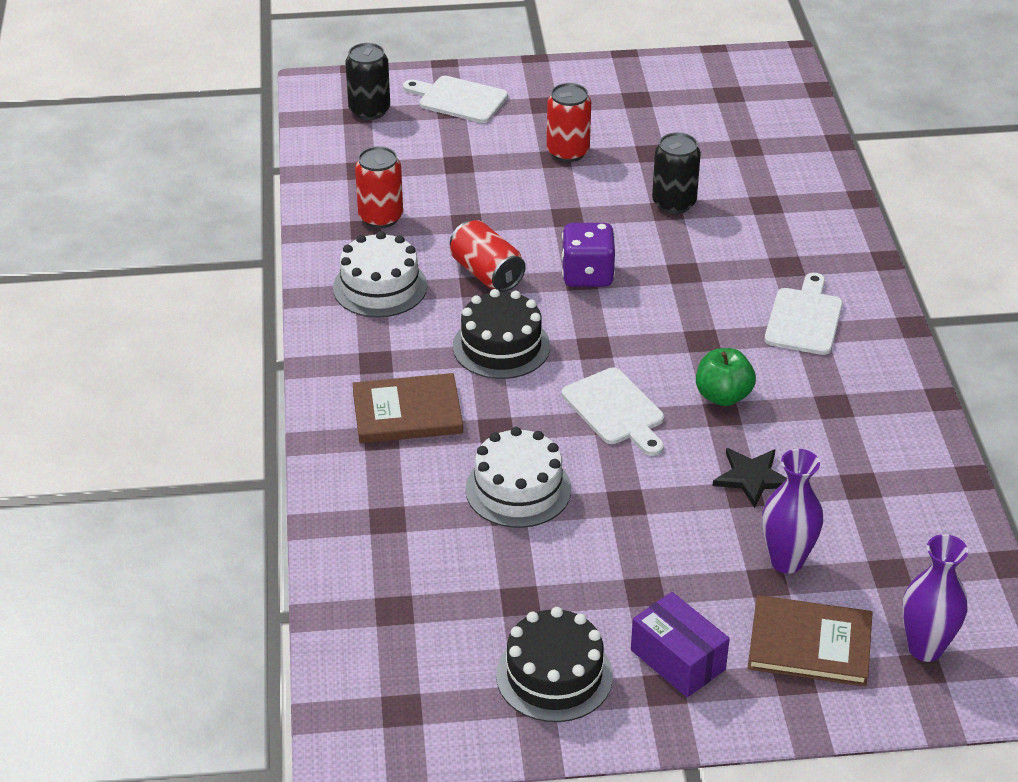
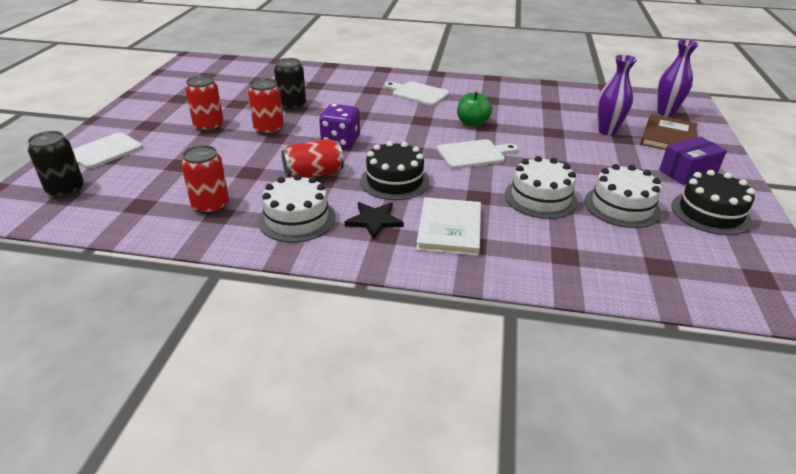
camera: 75 degrees left, 5 degrees down
brown book [352,373,463,443] -> white book [416,197,481,256]
black star [713,448,787,508] -> black star moved to [345,202,404,239]
none -> red can [248,78,284,135]
none -> white cake [585,164,661,228]

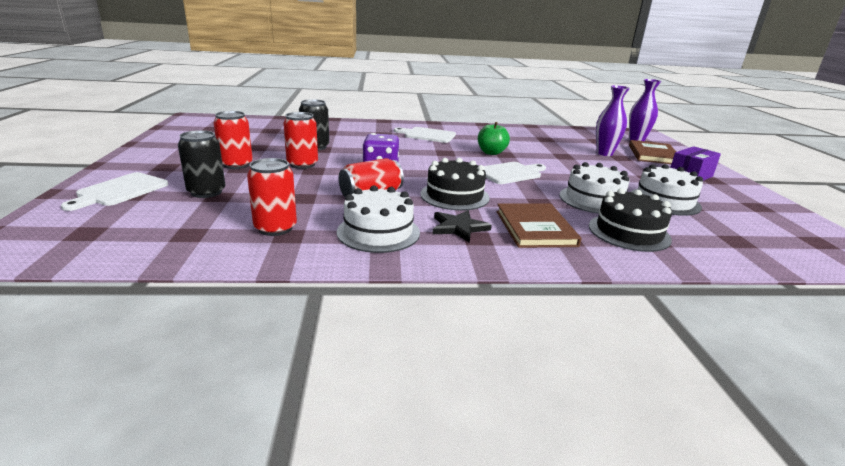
camera: 15 degrees left, 10 degrees down
black can [28,131,84,198] -> black can moved to [178,130,225,198]
white book [416,197,481,256] -> brown book [496,203,581,248]
black cake [671,170,755,235] -> black cake moved to [589,188,672,252]

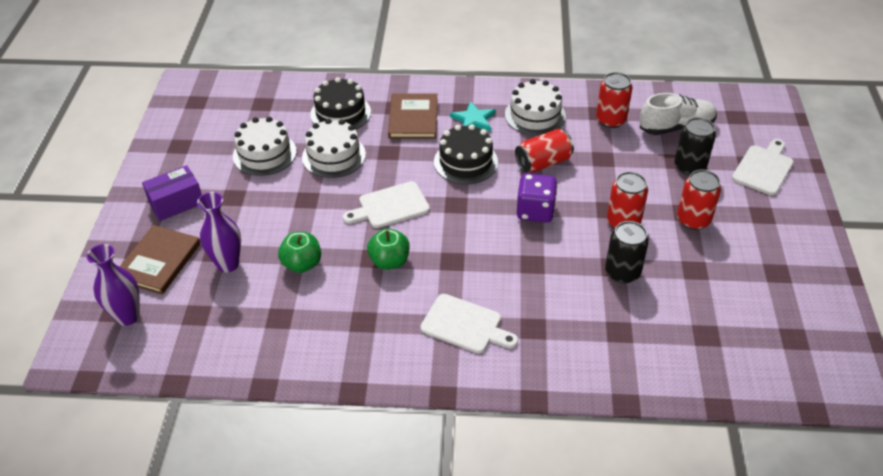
camera: 170 degrees left, 20 degrees up
black star [432,210,492,243] -> turquoise star [450,101,496,131]
none -> green apple [278,232,321,273]
none -> white shoe [640,93,717,135]

